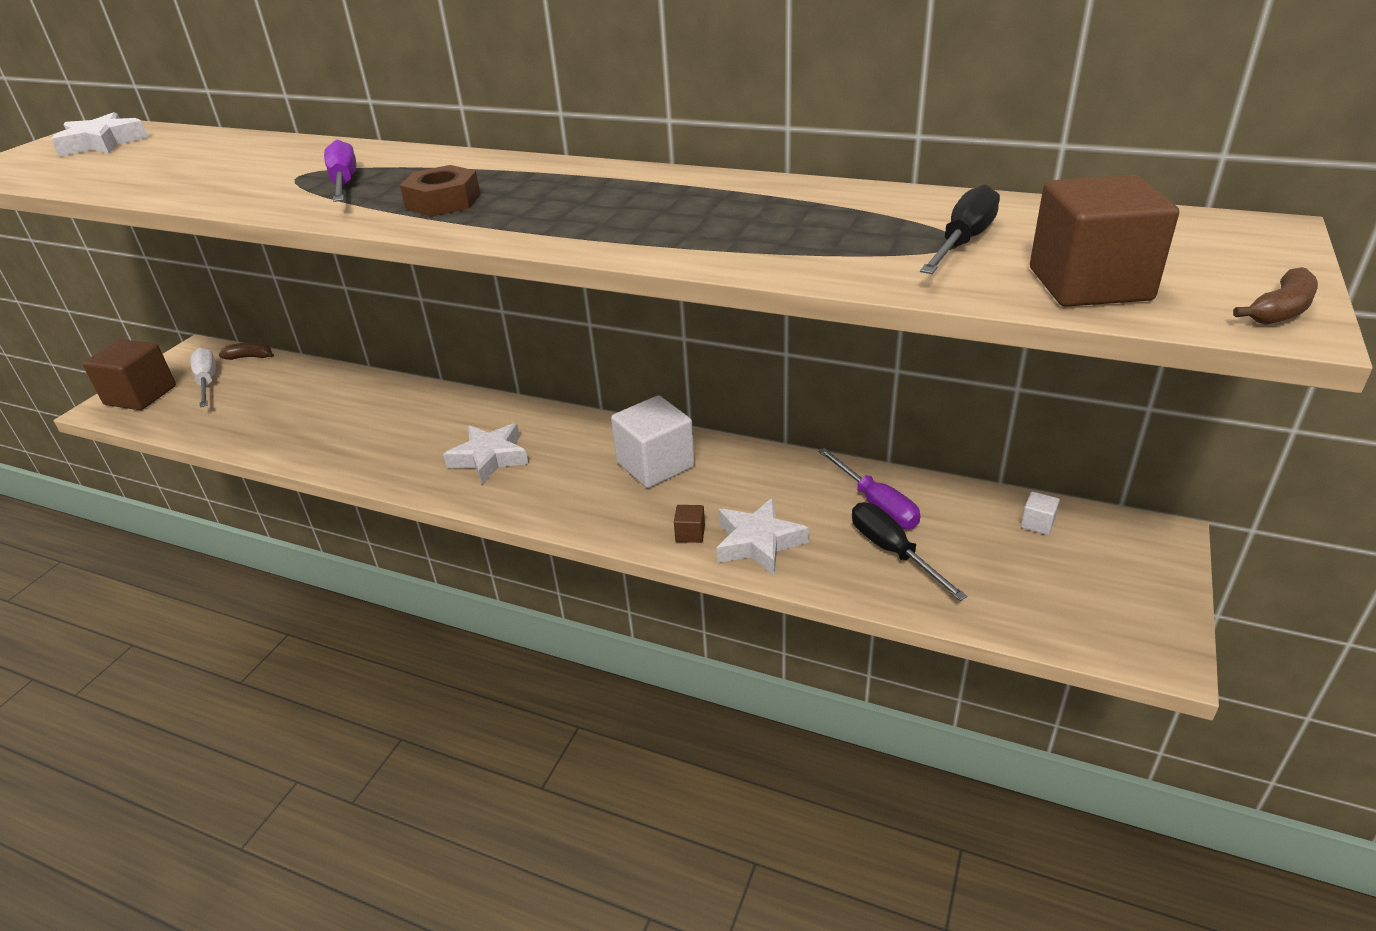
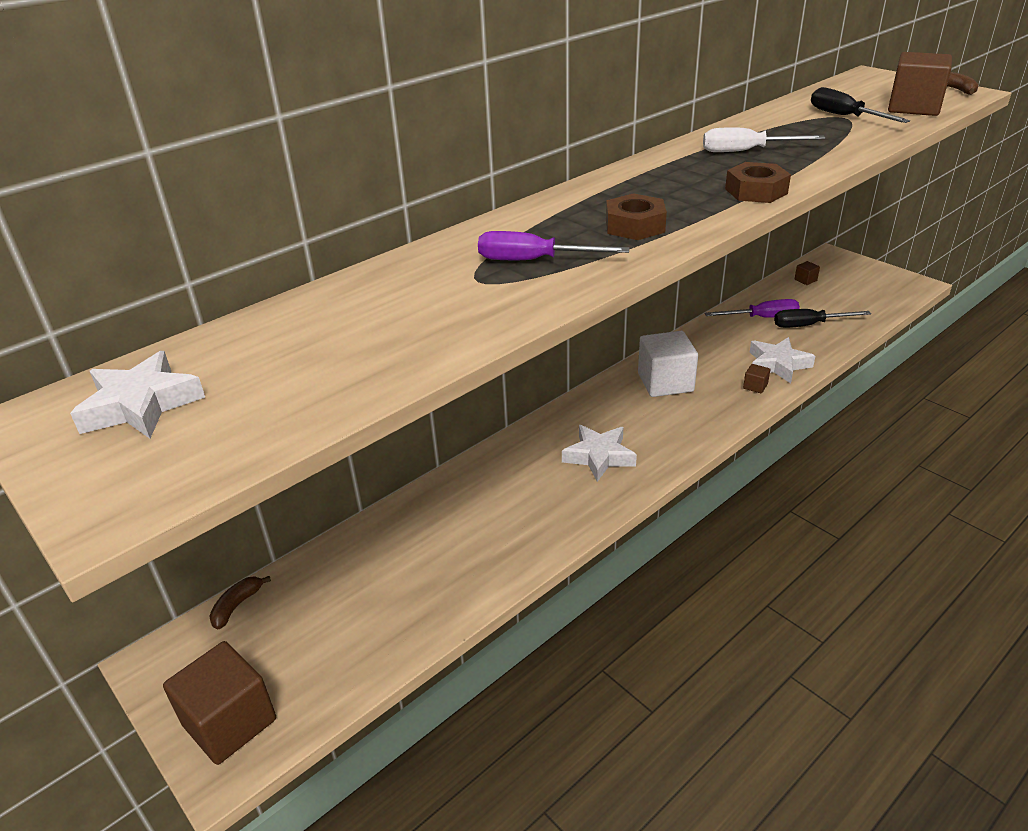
camera: 65 degrees left, 0 degrees up
white screwdriver [190,348,216,407] -> white screwdriver moved to [703,127,825,152]
white cube [1021,492,1060,535] -> brown cube [795,261,820,285]
none -> brown nut [725,162,791,203]

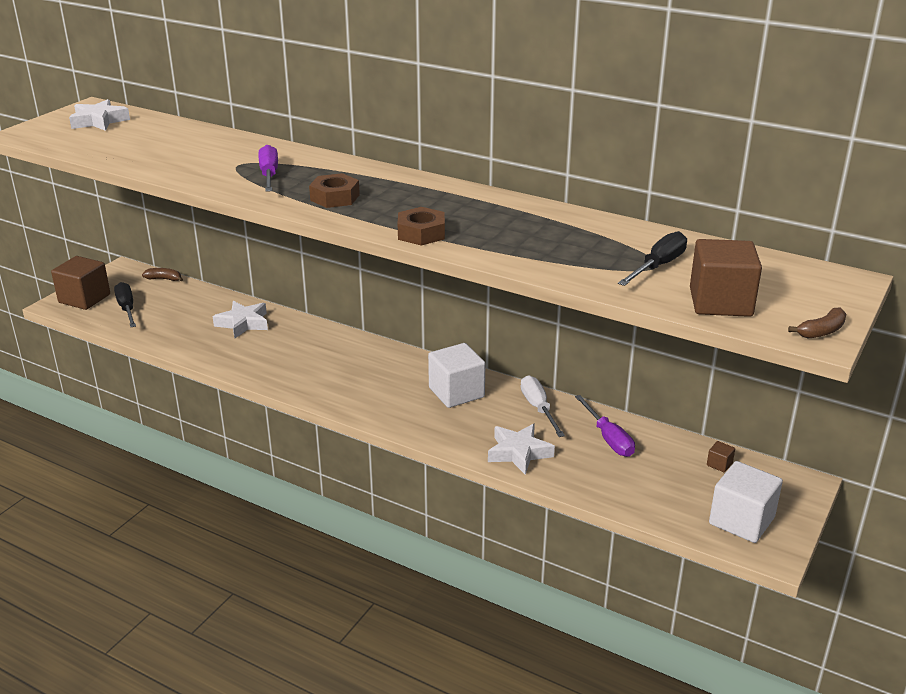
camera: 70 degrees right, 5 degrees down
white star [562,425,637,482] -> white star moved to [213,301,268,338]
white screwdriver [703,127,825,152] -> white screwdriver moved to [521,375,565,437]
brown cube [743,364,770,394] -> none
black screwdriver [774,309,871,328] -> black screwdriver moved to [114,282,136,327]
none -> white cube [709,461,783,543]

